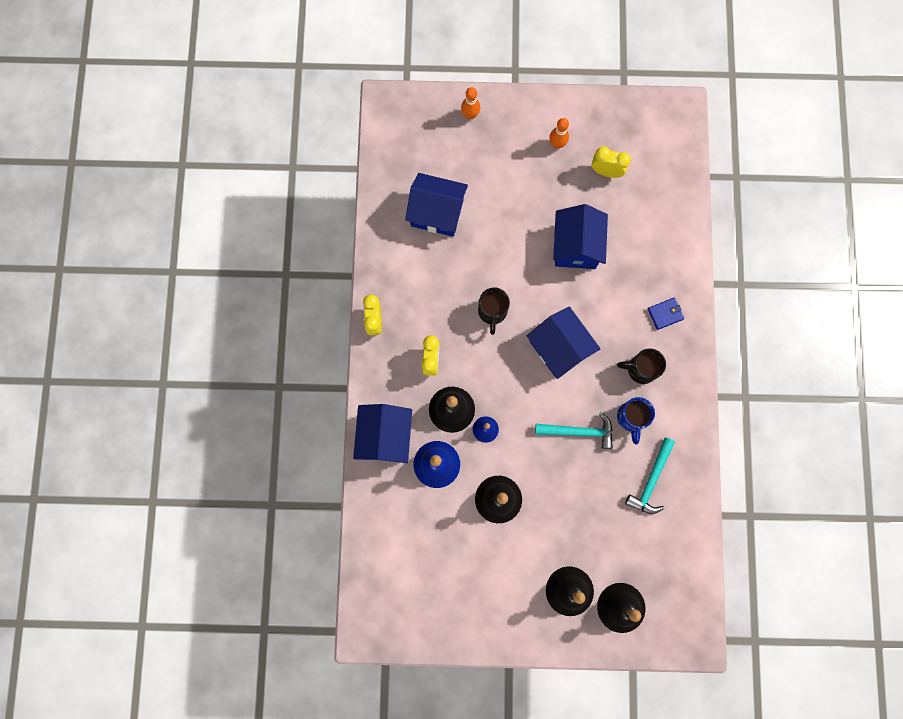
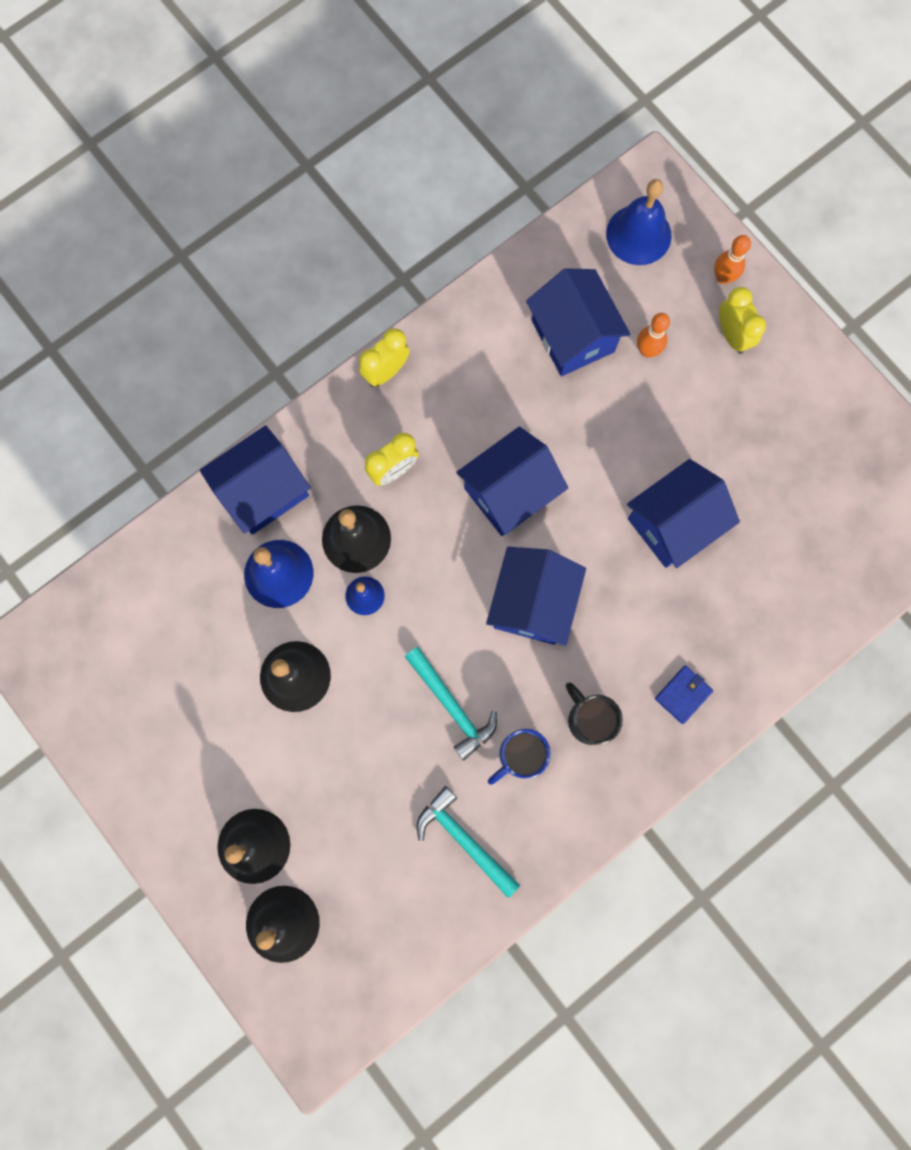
camera: 50 degrees right, 0 degrees up
black mug [478,287,510,335] -> blue house [456,426,568,536]
orange bowling pin [549,118,569,149] -> orange bowling pin moved to [637,313,670,358]
yellow clock [592,146,631,178] -> yellow clock moved to [719,287,766,354]
turquoise hammer [625,438,675,514] -> turquoise hammer turned 60 degrees clockwise [417,786,520,898]
blue wallet [648,298,684,330] -> blue wallet turned 75 degrees counterclockwise [655,666,713,724]
none -> blue bell [606,179,672,265]

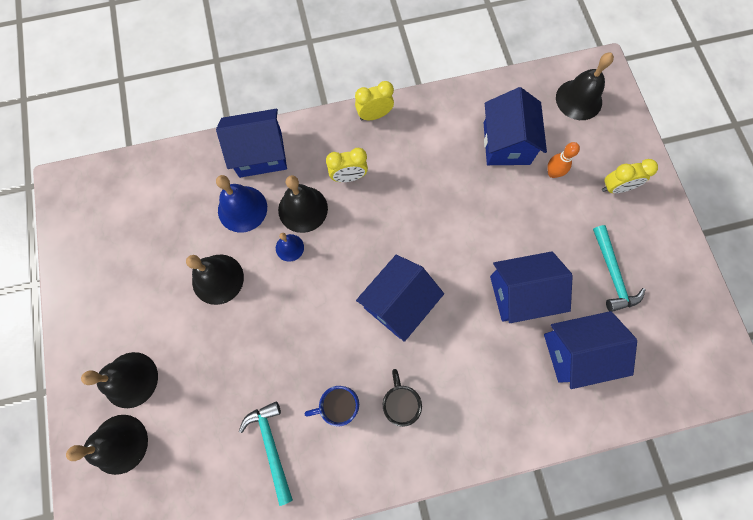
camera: 25 degrees right, 5 degrees down
turquoise hammer [405,647,497,761] -> turquoise hammer moved to [593,225,646,312]
blue house [456,426,568,536] -> blue house moved to [544,311,637,389]
blue bell [606,179,672,265] -> black bell [556,53,614,120]
blue wallet [655,666,713,724] -> none
orange bowling pin [714,235,751,284] -> none
yellow clock [719,287,766,354] -> yellow clock turned 75 degrees clockwise [602,159,658,193]

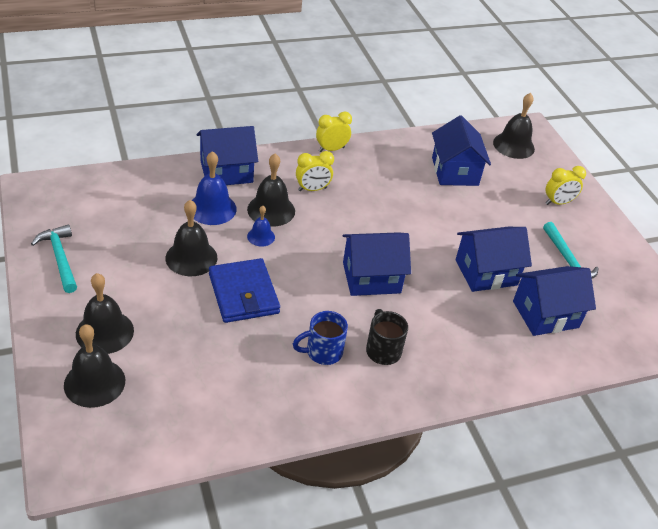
camera: 10 degrees left, 30 degrees down
turquoise hammer [239,401,293,506] -> turquoise hammer moved to [31,225,77,293]
blue house [356,255,444,342] -> blue house turned 45 degrees clockwise [342,233,411,296]
orange bowling pin [547,142,580,178] -> none
none -> blue wallet [209,258,280,323]

